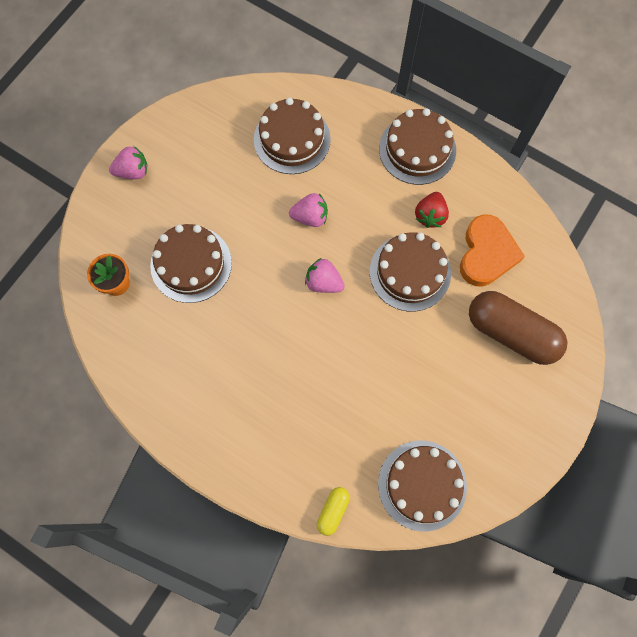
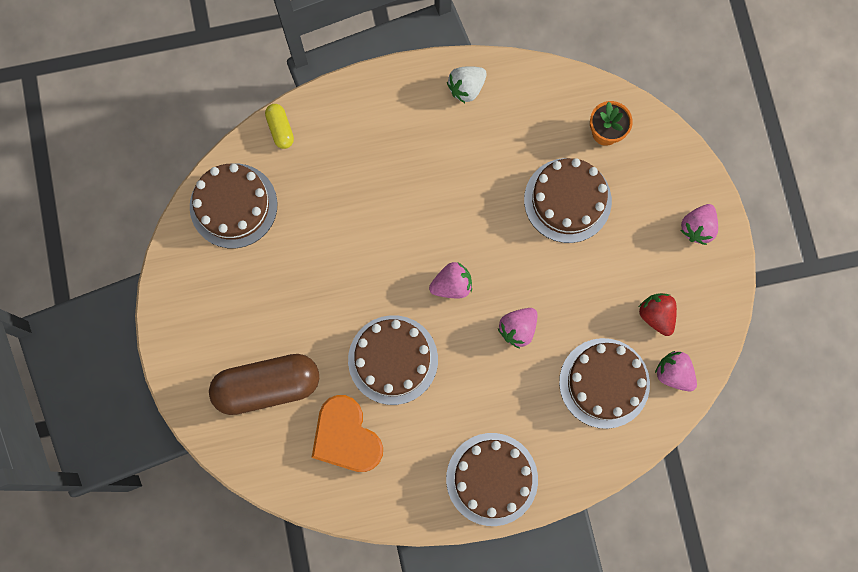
camera: 135 degrees right, 5 degrees up
red strawberry [415,192,449,228] -> red strawberry moved to [639,293,677,336]
none -> white strawberry [447,66,487,103]
none -> pink strawberry [655,351,697,391]

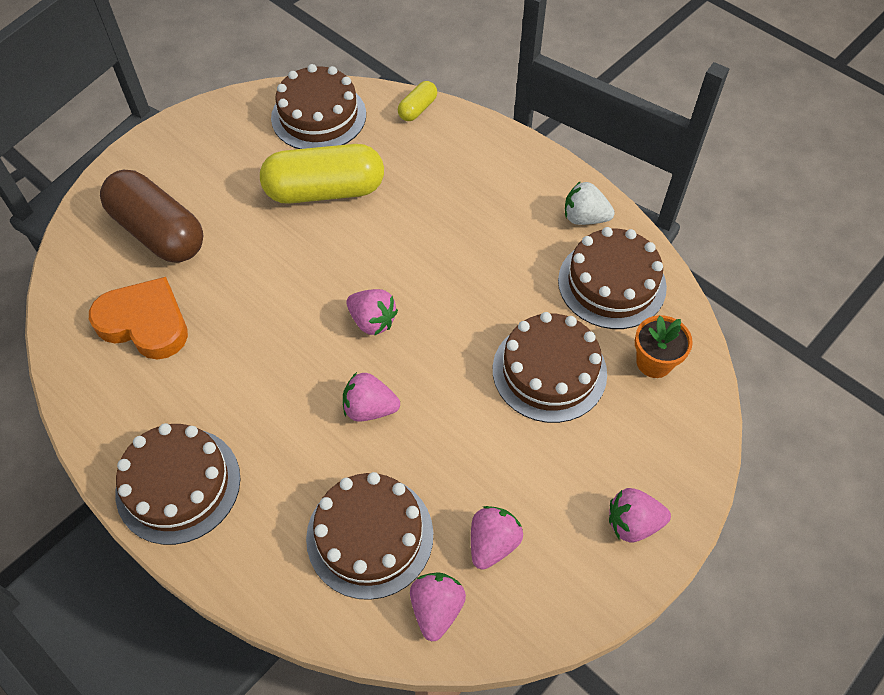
camera: 55 degrees right, 20 degrees down
orange heart [311,395,383,472] -> orange heart turned 90 degrees clockwise [89,277,188,360]
brown cake [348,315,438,405] -> brown cake moved to [558,227,667,329]
red strawberry [639,293,677,336] -> pink strawberry [471,506,523,570]
none -> yellow capsule [260,144,384,204]

